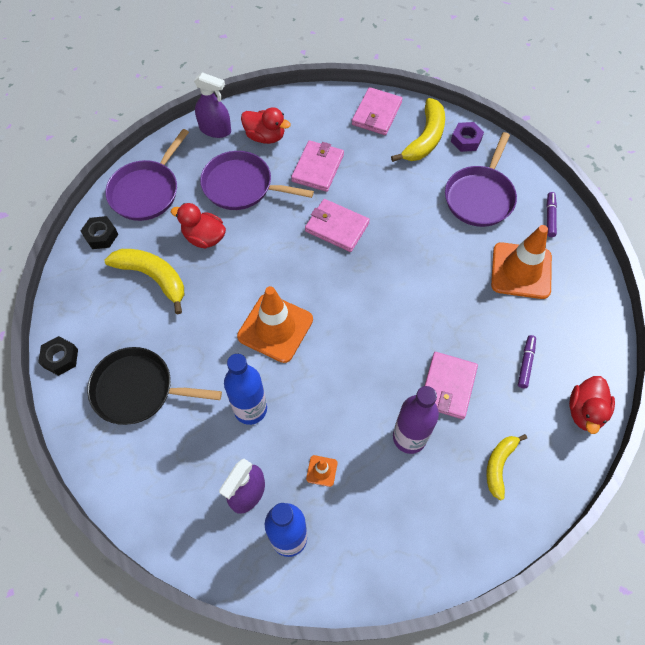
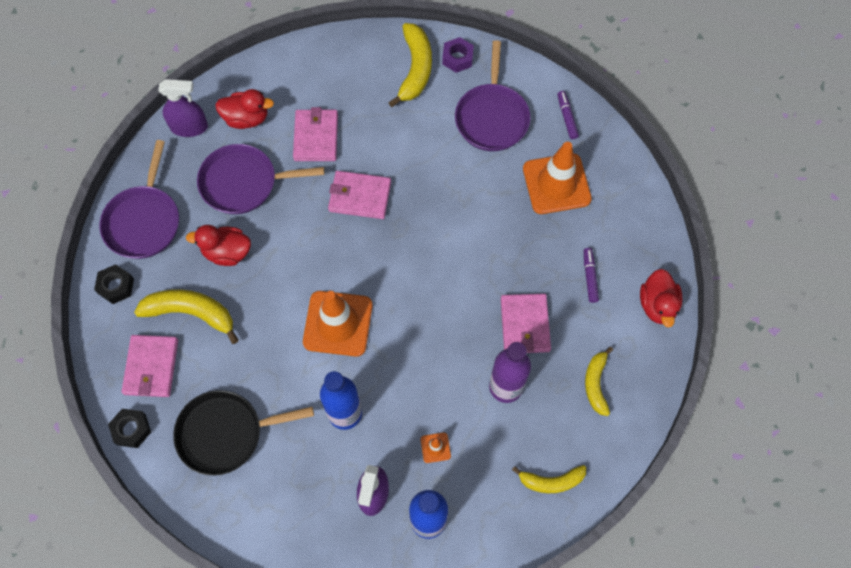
camera: 20 degrees left, 5 degrees up
pink wallet [352,87,403,135] -> pink wallet moved to [122,335,178,397]
none -> yellow banana [512,465,586,493]

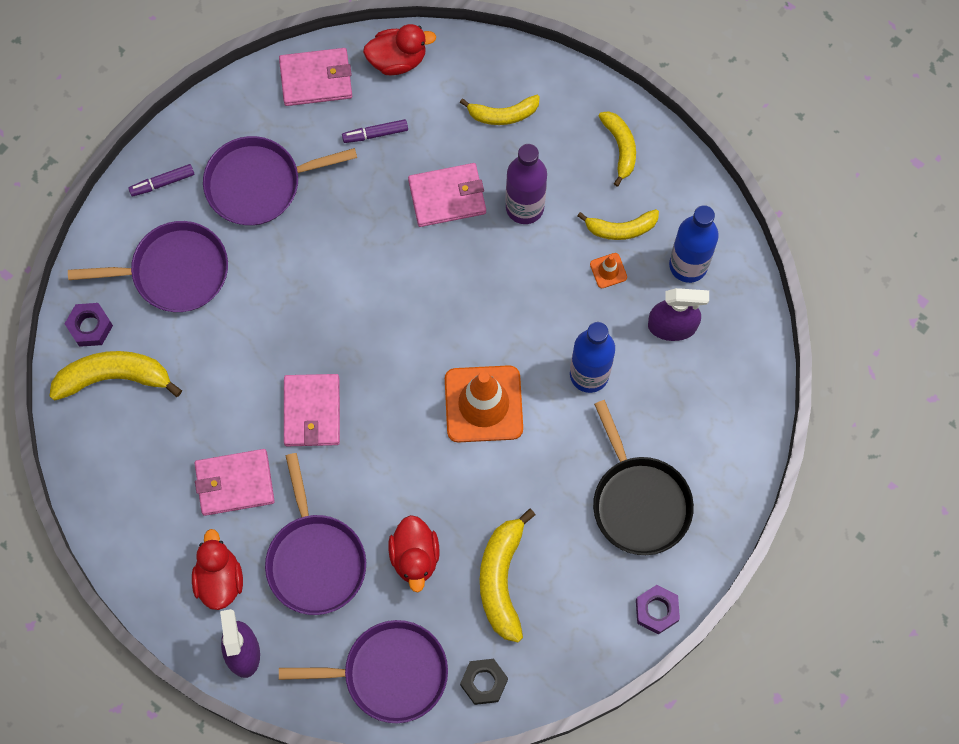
camera: 100 degrees left, 5 degrees up
black nut [108,409,151,448] -> purple nut [636,585,680,634]
pink wallet [122,335,178,397] -> pink wallet moved to [279,48,352,106]
orange traffic cone [523,142,592,214] -> purple pan [203,136,357,226]
none -> yellow banana [578,209,659,240]

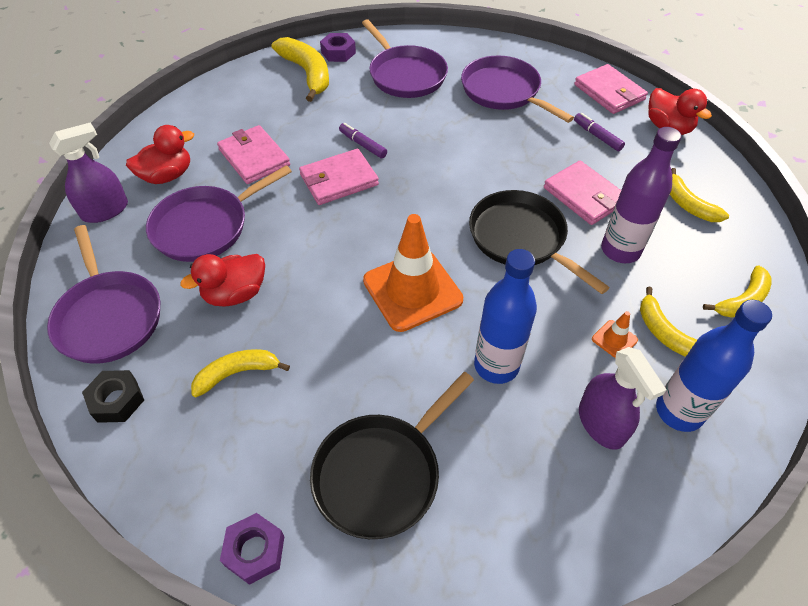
camera: 65 degrees right, 20 degrees down
purple marker [128,164,194,197] -> purple marker moved to [339,123,387,158]
yellow banana [480,508,536,642] -> yellow banana [191,349,290,397], size x0.64
none -> black pan [469,190,610,294]

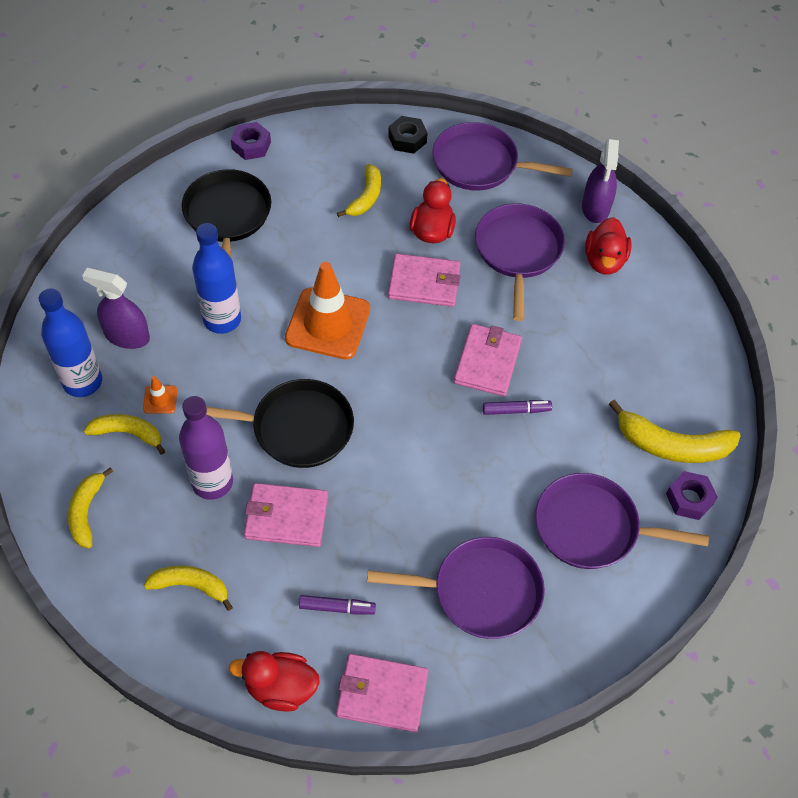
camera: 130 degrees right, 5 degrees up
pink wallet [217,125,290,184] -> pink wallet moved to [388,253,461,307]

